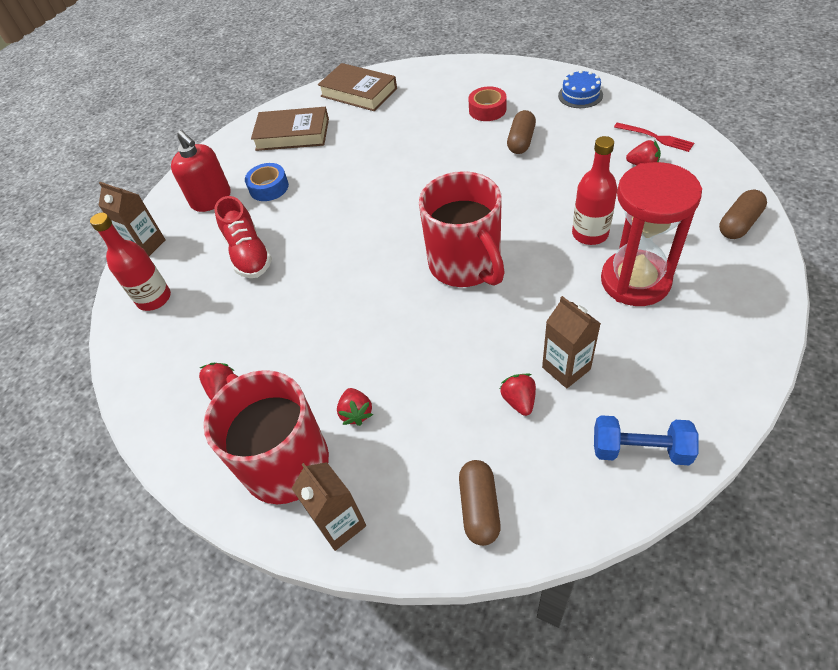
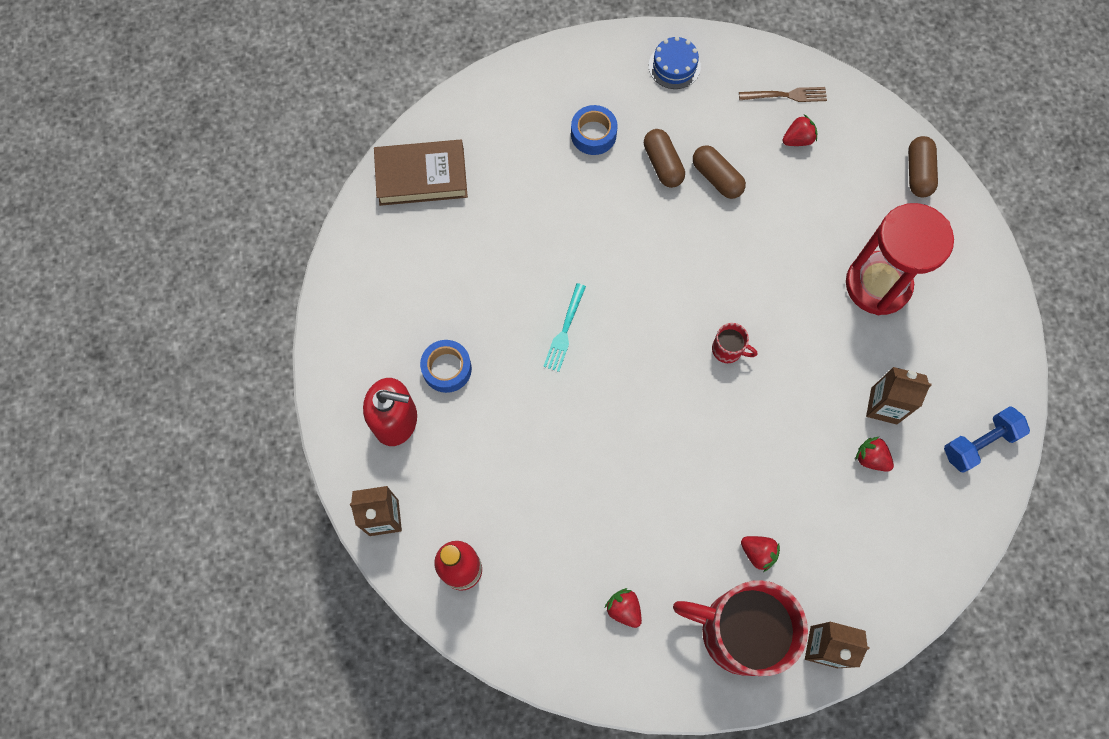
camera: 45 degrees left, 20 degrees up
red shoe [214,196,272,278] -> none
brown book [251,107,329,151] -> none
red mug [419,171,505,287] -> red mug [712,323,757,363], size x0.40
brown capsule [459,460,501,546] -> brown capsule moved to [693,145,746,199]
red tape [468,86,507,121] -> blue tape [571,105,618,155]
red bottle [572,136,617,245] -> none
red fork [614,122,694,152] -> brown fork [739,87,827,102]
none -> turquoise fork [543,283,586,372]

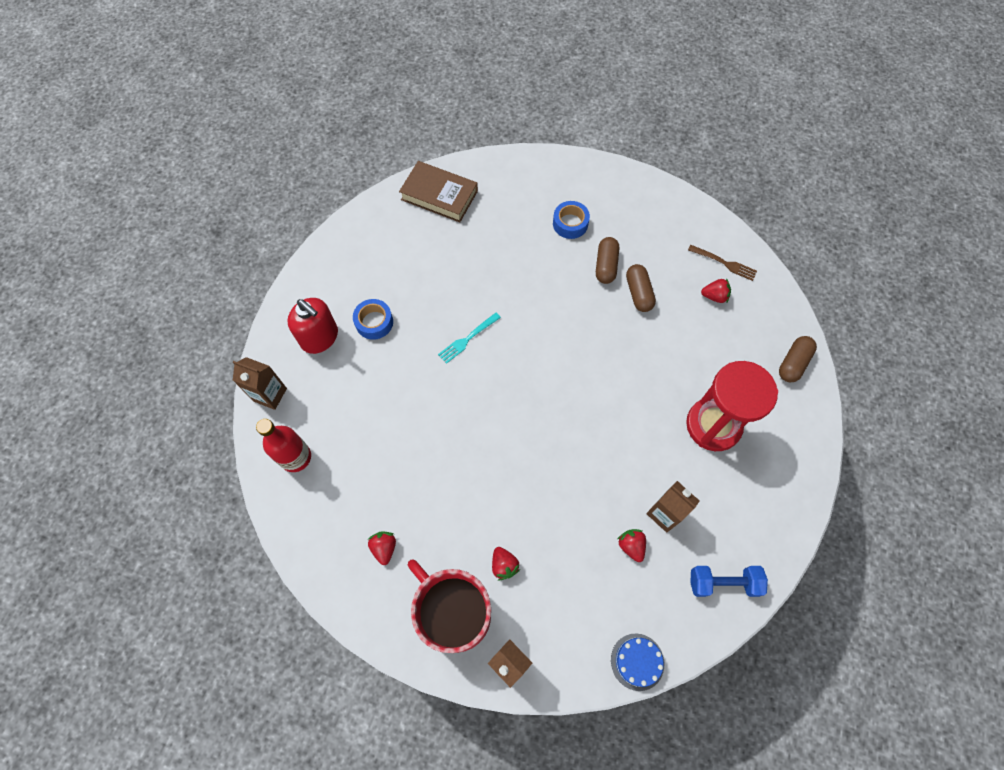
camera: 30 degrees right, 5 degrees down
blue cake [649,36,701,89] -> blue cake moved to [611,633,664,691]
red mug [712,323,757,363] -> none

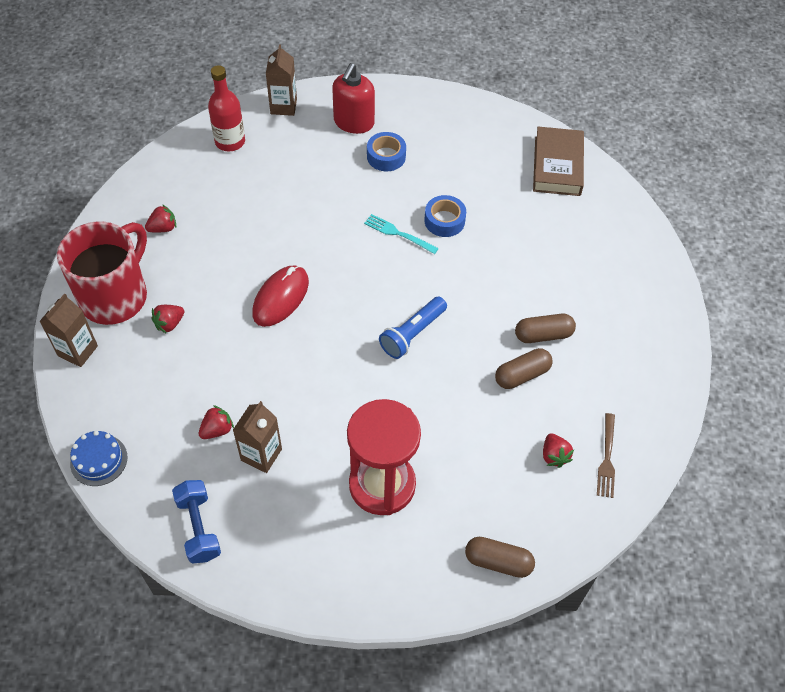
camera: 70 degrees right, 10 degrees down
blue tape [553,201,590,239] -> blue tape moved to [424,195,466,237]
none -> red mouse [252,265,309,327]
none -> blue flashlight [379,297,447,359]

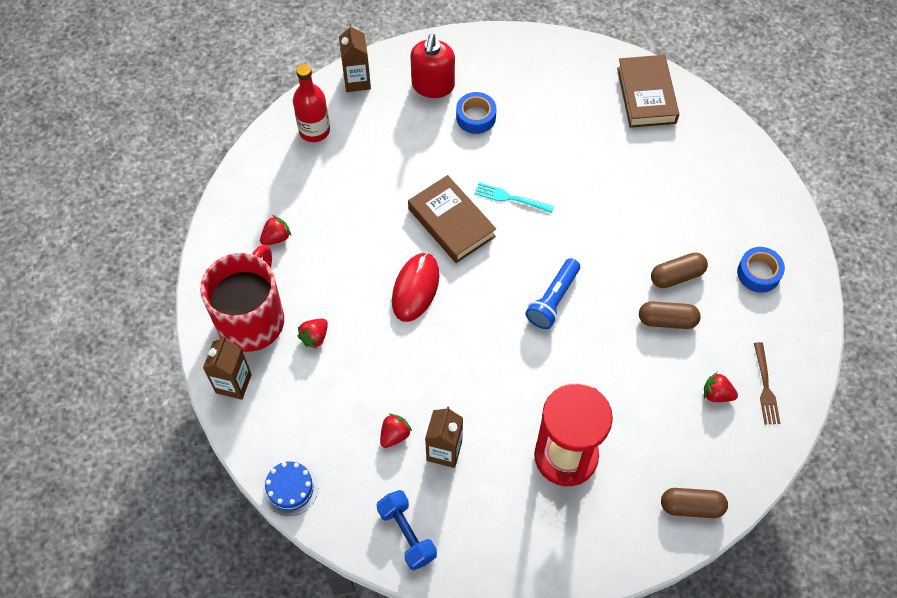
camera: 10 degrees left, 5 degrees up
blue tape [424,195,466,237] -> blue tape moved to [737,247,785,293]
brown capsule [495,348,553,389] -> brown capsule turned 45 degrees clockwise [639,301,700,329]
red strawberry [543,433,574,468] -> red strawberry turned 135 degrees clockwise [704,372,738,402]
none -> brown book [408,175,496,263]

